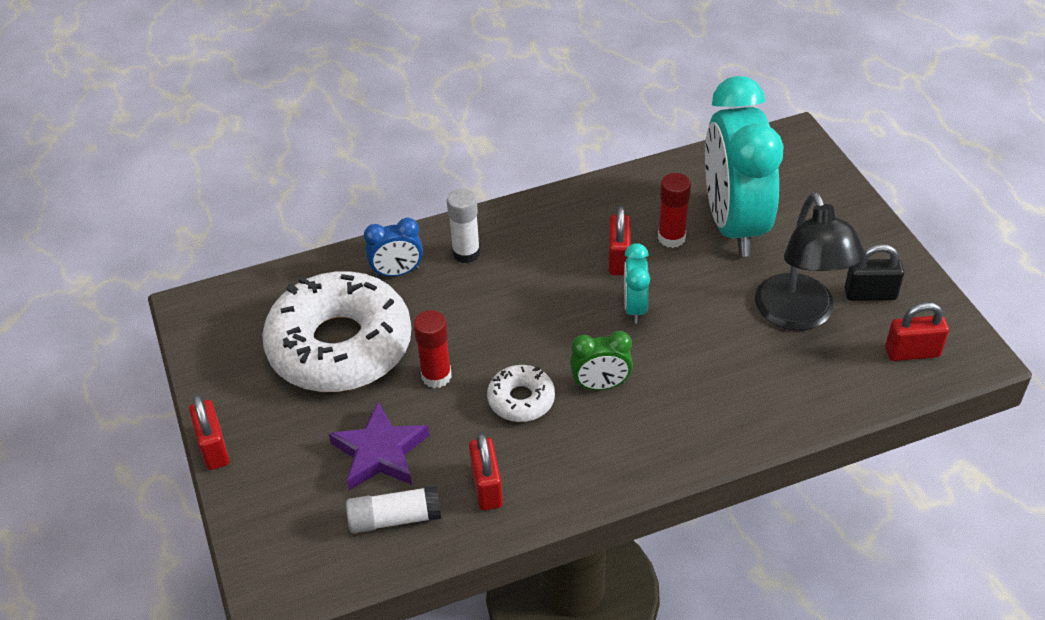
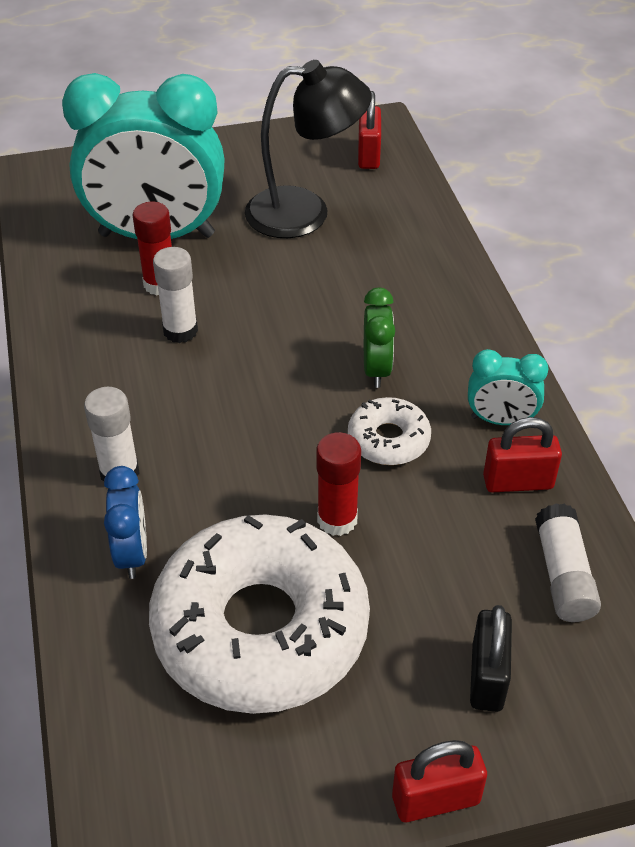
camera: 85 degrees left, 0 degrees up
purple star [329,402,429,490] -> none
red padlock [609,206,631,275] -> white glue stick [153,247,198,343]
turquoise clock [624,243,650,323] -> turquoise clock moved to [468,349,549,425]
black padlock [844,244,904,301] -> black padlock moved to [470,605,512,712]

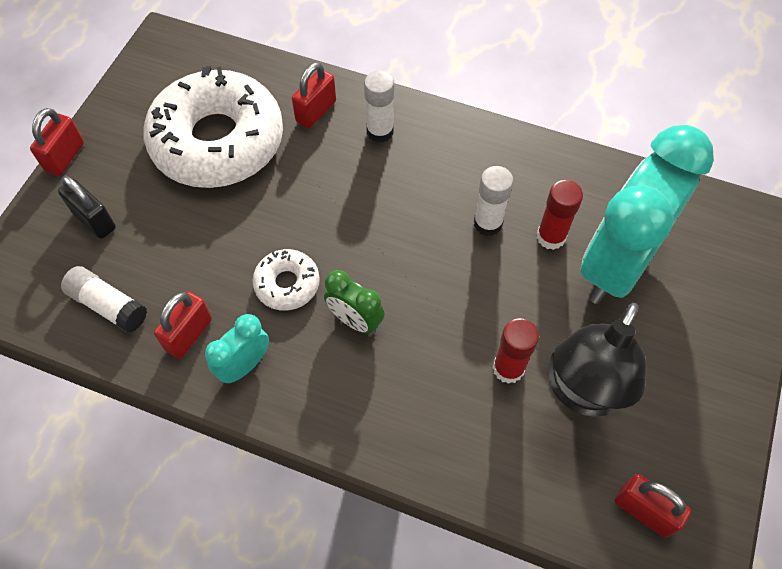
camera: 125 degrees right, 15 degrees up
blue clock [104,466,147,579] -> red padlock [292,62,336,128]
red glue stick [316,432,361,536] -> red glue stick moved to [493,318,539,384]

